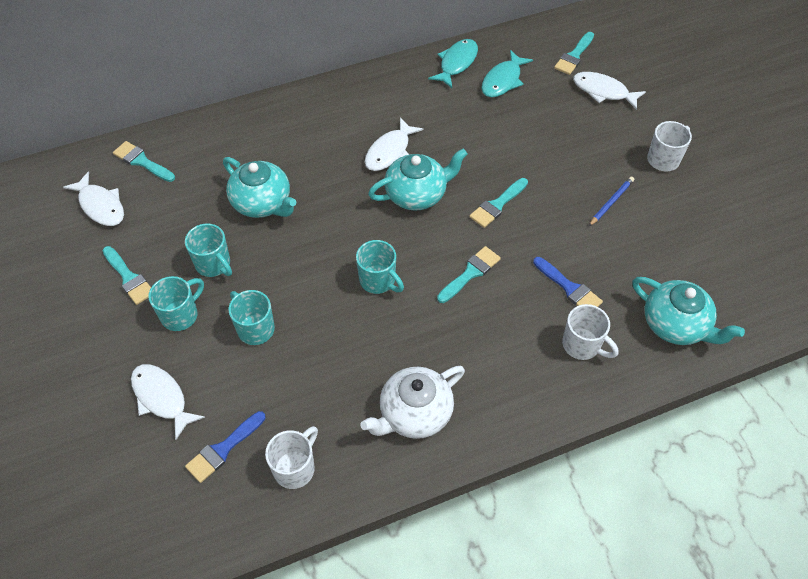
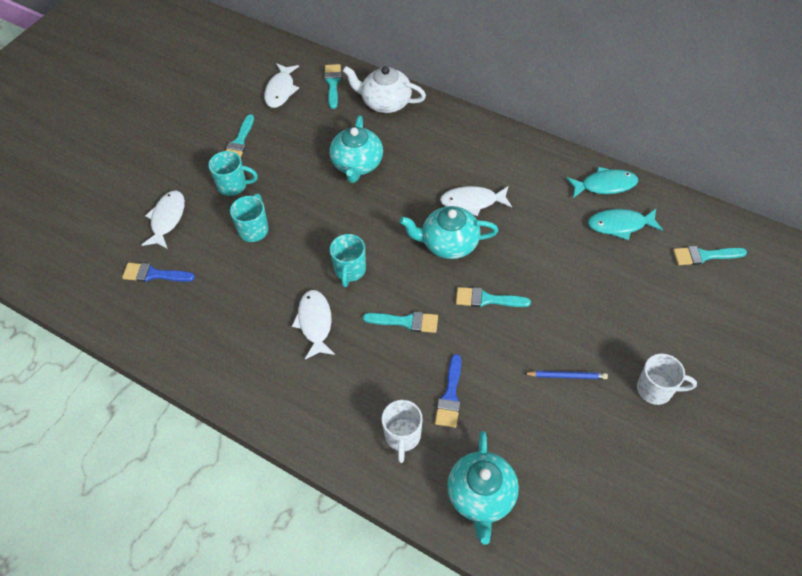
camera: 55 degrees right, 0 degrees up
turquoise mug [185,224,232,277] -> none
white mug [265,426,318,489] -> none
white teapot [360,366,465,439] -> white teapot moved to [343,66,426,113]
turquoise teapot [368,149,468,210] -> turquoise teapot turned 150 degrees clockwise [400,206,498,259]
white fish [573,72,646,110] -> white fish moved to [292,290,335,360]

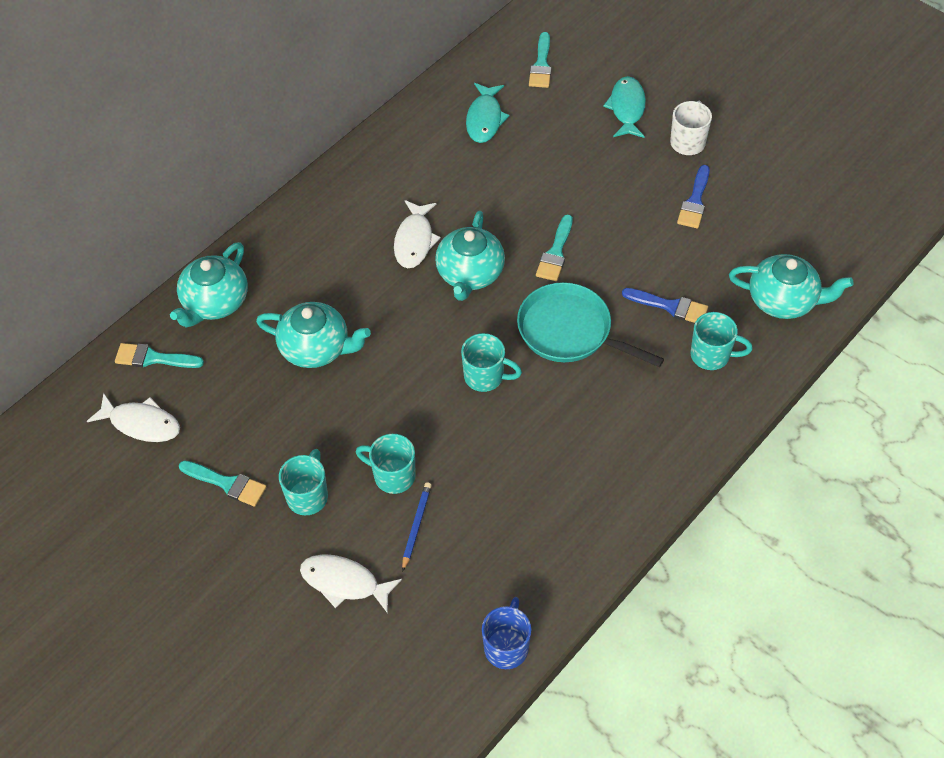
camera: 80 degrees left, 0 degrees up
blue brush [122,263,195,282] -> blue brush moved to [677,165,710,228]
white fish [292,290,335,360] -> none
white teapot [343,66,426,113] -> turquoise teapot [170,242,248,327]
turquoise brush [363,312,438,333] -> turquoise pan [517,282,664,367]
white mug [382,400,423,463] -> turquoise mug [691,312,753,370]
blue pencil [524,371,608,379] -> blue pencil moved to [402,482,432,572]
turquoise fish [566,167,638,198] -> turquoise fish moved to [603,76,646,138]
none -> blue mug [482,597,531,669]

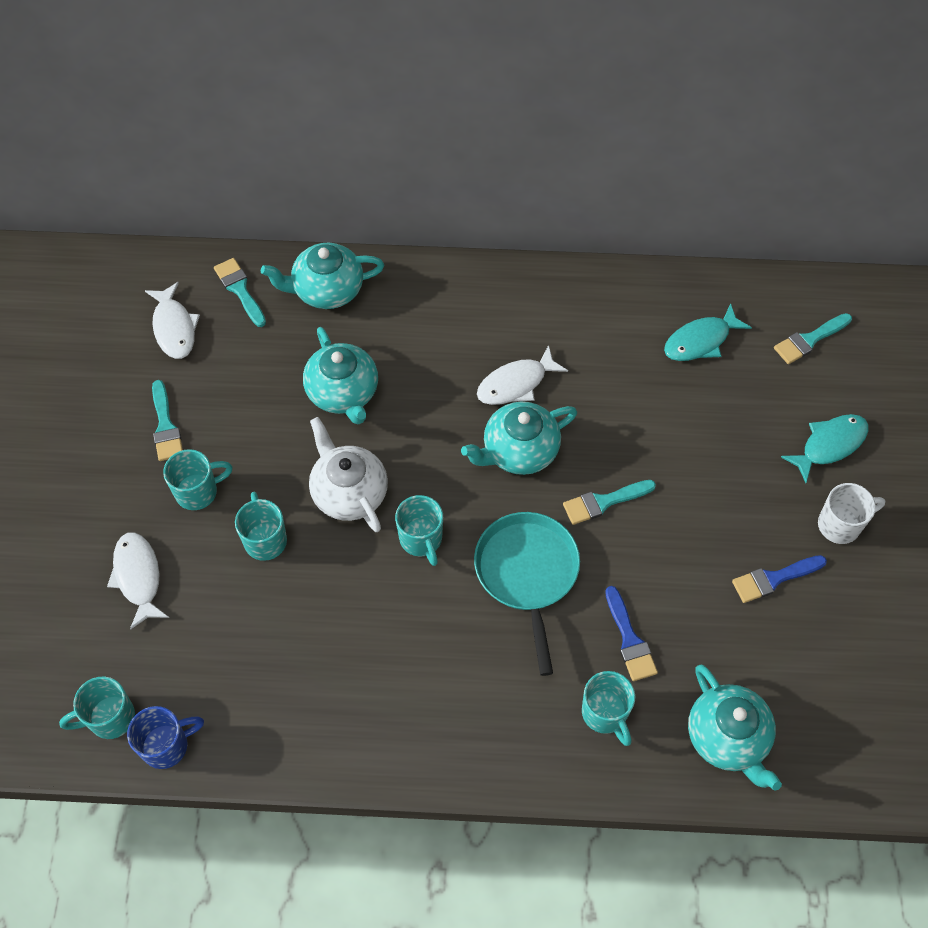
camera: 50 degrees right, 5 degrees up
blue pencil [402,482,432,572] -> none
none -> turquoise mug [59,677,135,739]
none -> white teapot [309,417,388,532]

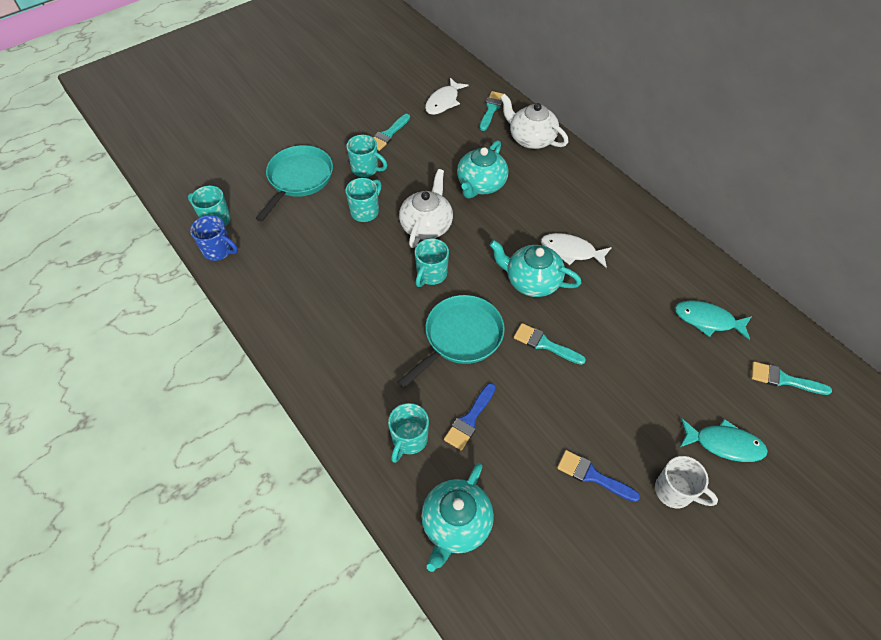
camera: 50 degrees right, 5 degrees down
white fish [107,532,169,630] -> turquoise pan [256,145,333,222]
turquoise teapot [261,243,384,309] -> white teapot [500,94,568,149]

